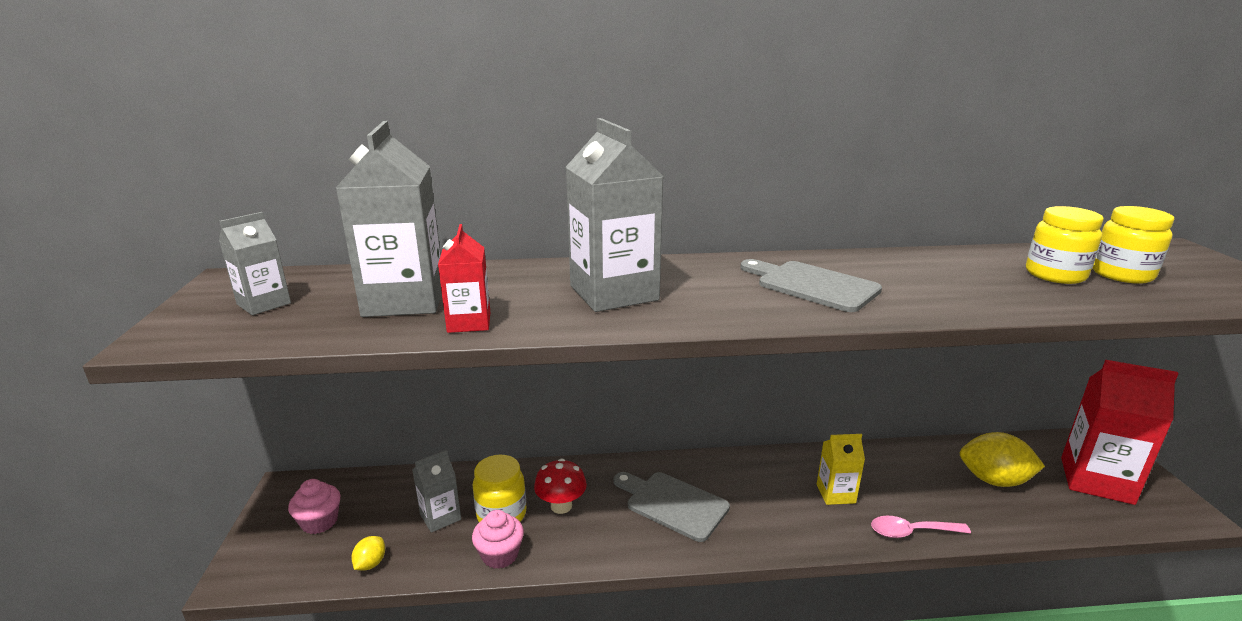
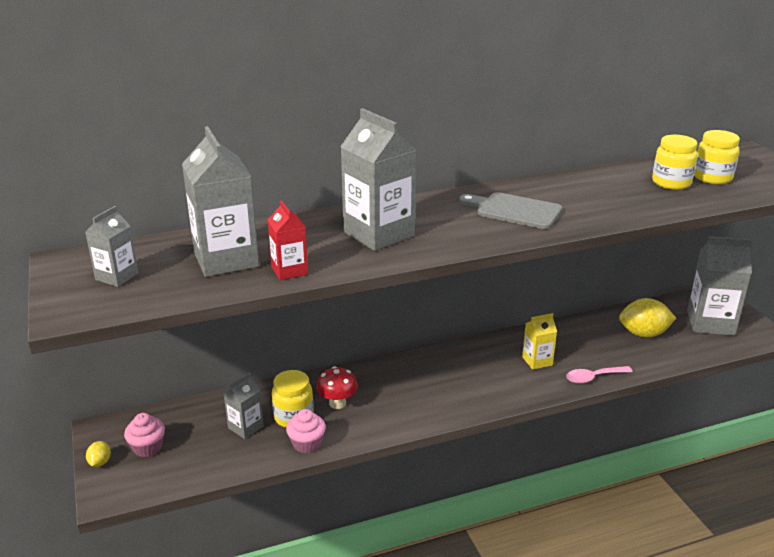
camera: 15 degrees left, 5 degrees up
yellow lemon [351,536,385,570] -> yellow lemon moved to [86,441,111,467]
grey cutting board [614,472,730,542] -> none
red carton [1061,360,1179,505] -> grey carton [687,236,753,336]

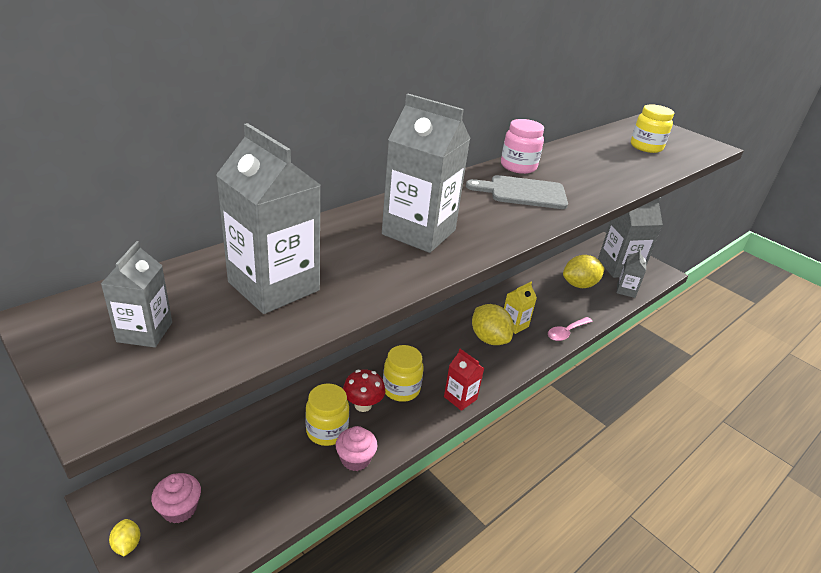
camera: 25 degrees left, 5 degrees up
grey carton [223,372,264,439] -> grey carton moved to [616,249,646,298]
red carton [268,200,308,280] -> red carton moved to [444,349,484,411]
yellow jar [652,135,698,190] -> yellow jar moved to [383,345,424,402]
none -> yellow lemon [472,304,514,345]
none -> pink jar [501,119,544,174]

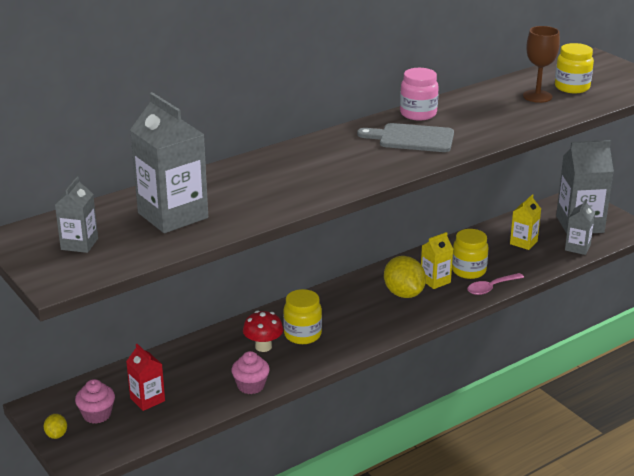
camera: 10 degrees right, 5 degrees down
yellow jar [305,383,349,446] -> yellow jar moved to [452,229,488,279]
grey carton [382,94,471,253] -> none
red carton [444,349,484,411] -> red carton moved to [126,344,165,411]
yellow lemon [563,255,605,288] -> yellow carton [510,194,541,250]
none -> brown goblet [523,26,560,103]

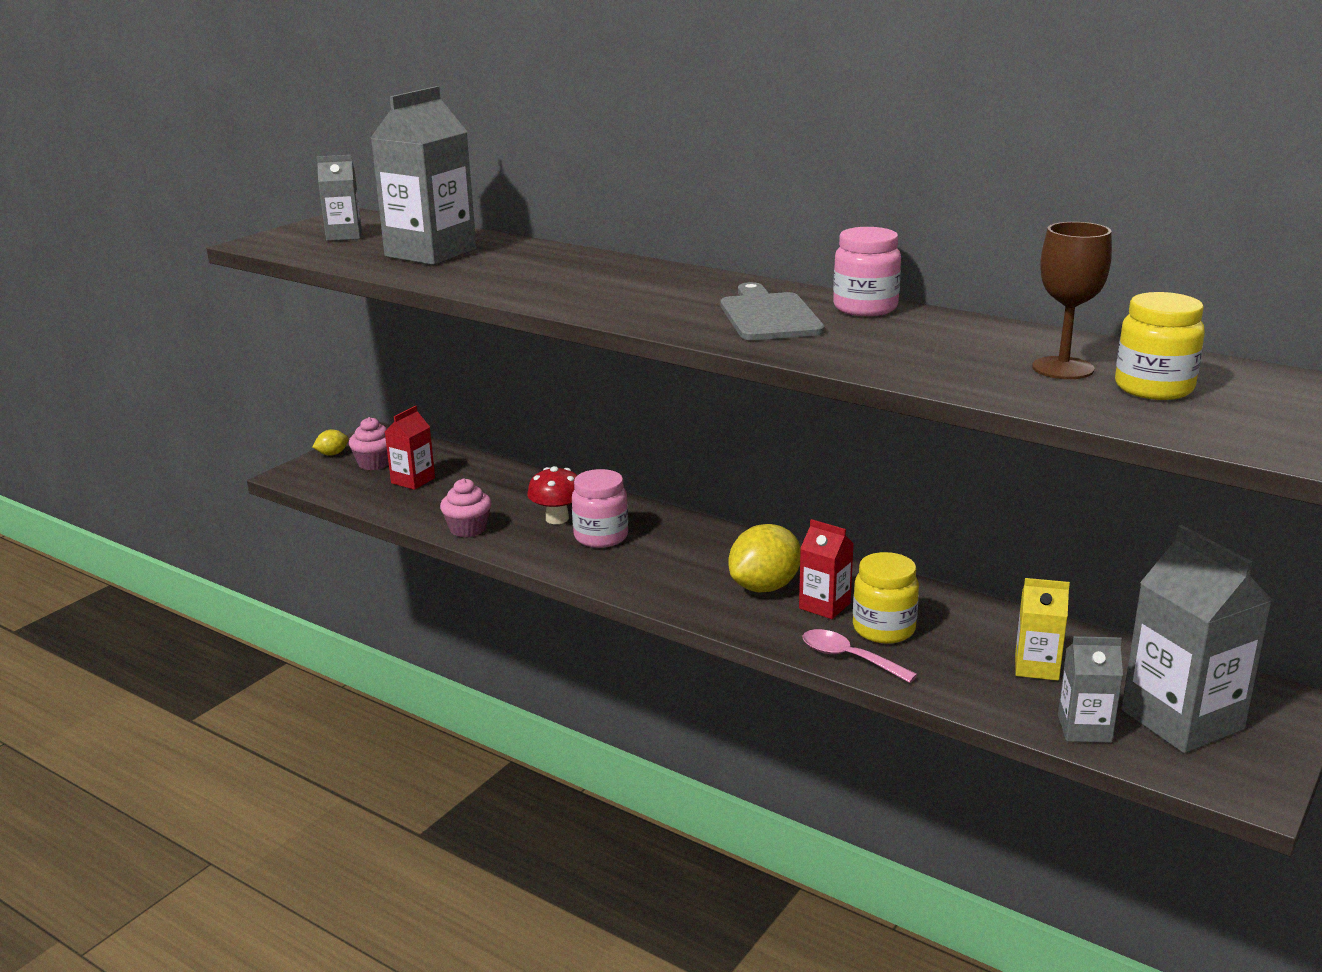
camera: 70 degrees right, 5 degrees down
yellow jar [283,289,322,344] -> pink jar [572,469,628,548]
yellow carton [421,232,453,289] -> red carton [799,519,854,619]

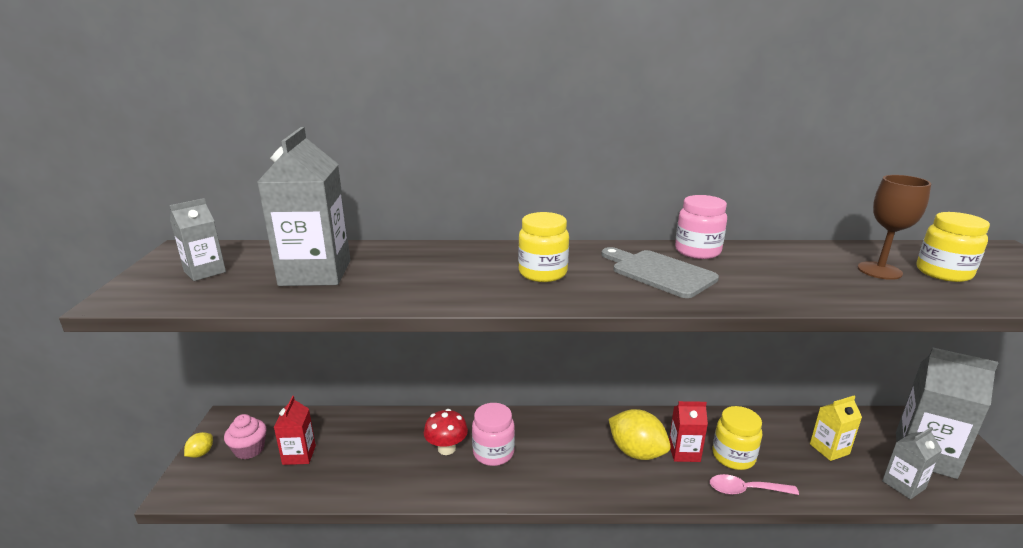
camera: 35 degrees left, 0 degrees up
pink cupcake [440,478,492,537] -> none
yellow lemon [729,524,801,592] -> yellow lemon turned 60 degrees counterclockwise [609,409,671,460]
none -> yellow jar [518,212,569,282]

